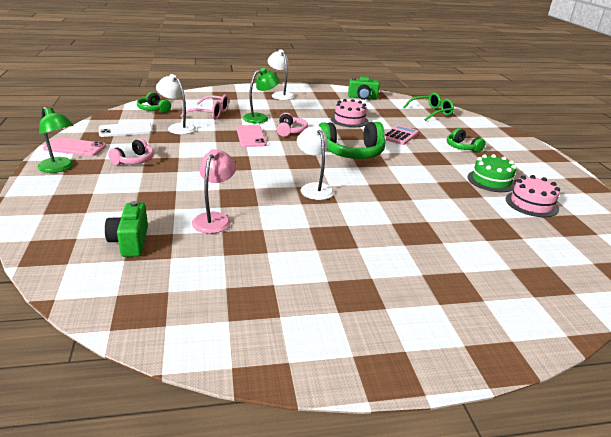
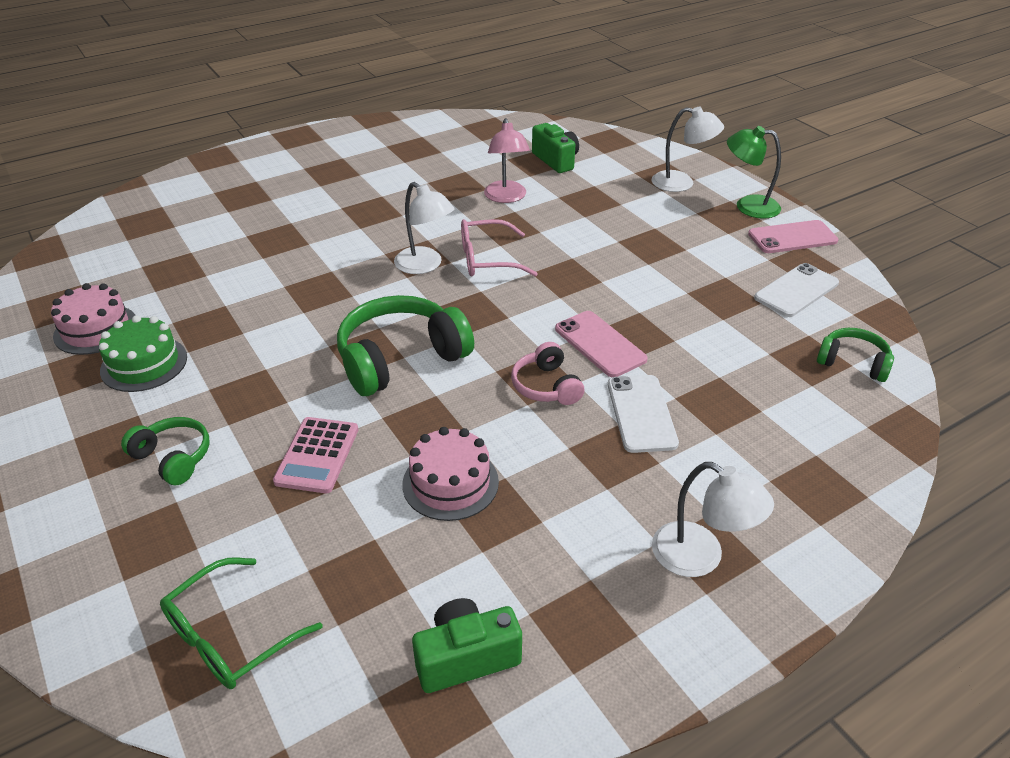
camera: 160 degrees right, 10 degrees up
pink headphones [108,138,154,165] -> none
white lamp [156,74,196,134] -> white lamp moved to [652,107,724,192]
pink glasses [180,94,229,119] -> pink glasses moved to [461,219,538,276]
green lamp [243,68,280,123] -> white phone [608,375,679,453]

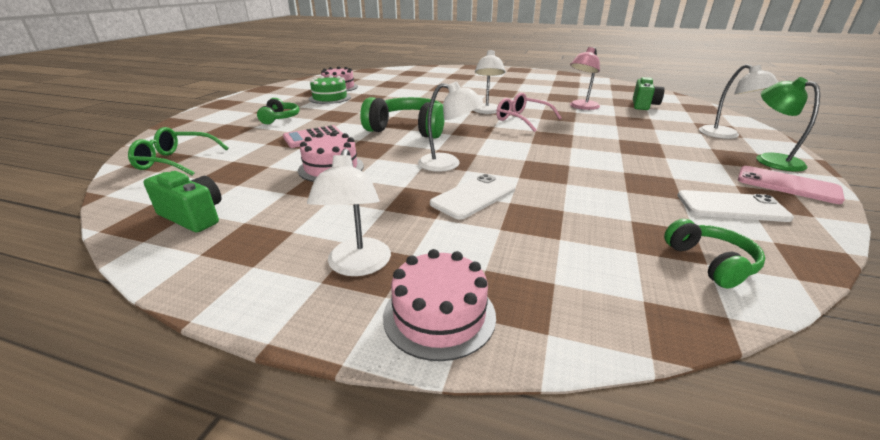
camera: 50 degrees right, 10 degrees down
pink headphones [511,342,584,405] -> white lamp [418,81,483,172]
pink phone [555,311,648,377] -> none
none -> pink cake [383,249,496,361]

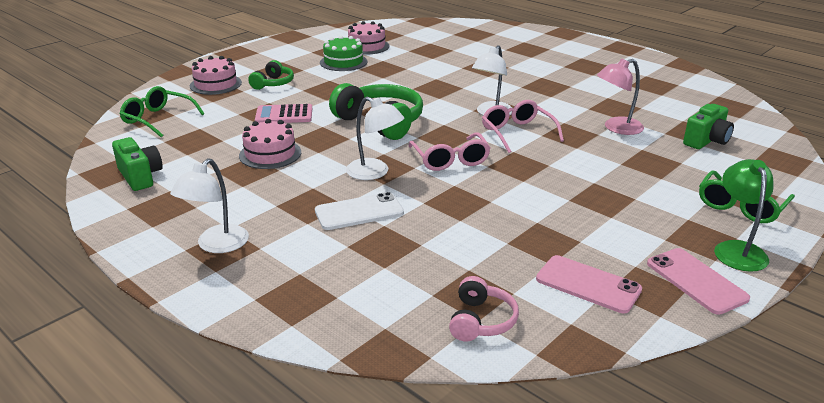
camera: 25 degrees right, 0 degrees up
pink cake [383,249,496,361] -> pink cake moved to [190,56,242,95]
green headphones [664,219,765,289] -> pink headphones [449,276,519,342]
white phone [677,190,794,222] -> pink phone [536,255,642,313]
white lamp [699,64,778,139] -> green glasses [699,170,795,223]
none -> pink glasses [409,132,490,171]

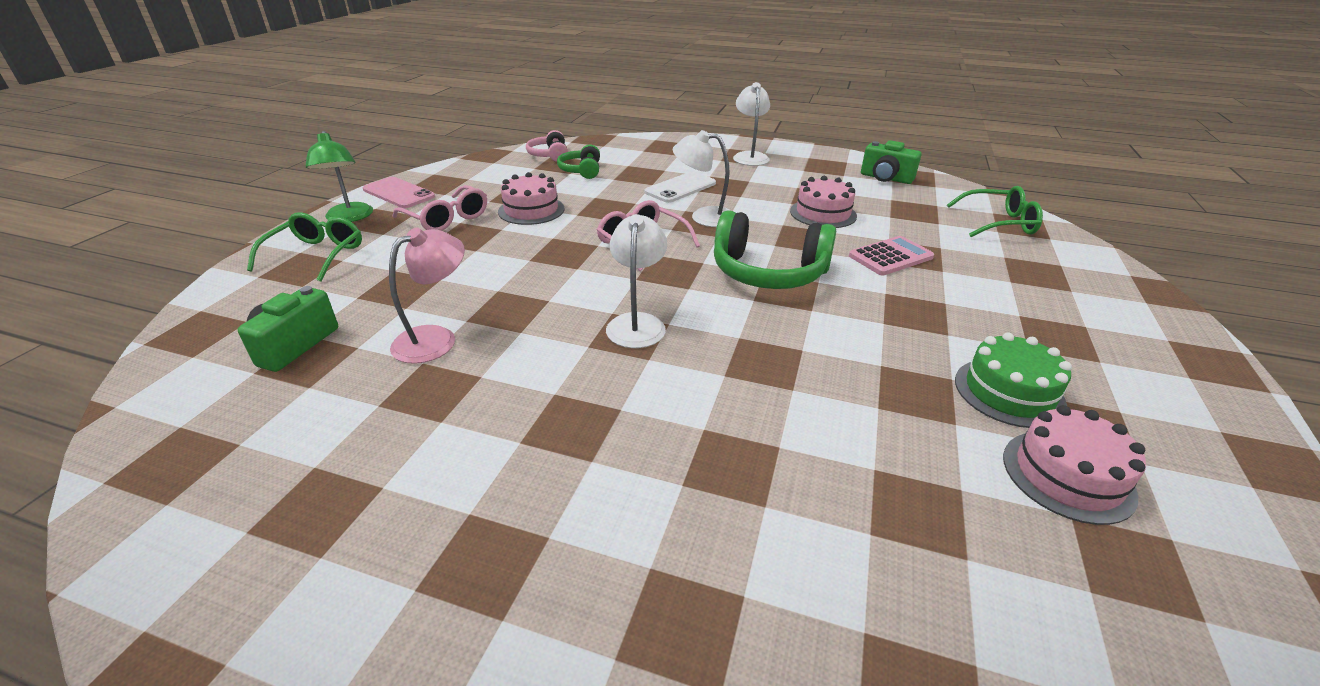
camera: 155 degrees right, 5 degrees up
pink cake [190,56,242,95] -> pink cake moved to [498,172,564,225]
green headphones [248,60,294,90] -> green headphones moved to [557,144,600,179]
pink glasses [482,100,564,153] -> pink glasses moved to [393,185,487,231]
pink phone [536,255,642,313] -> none

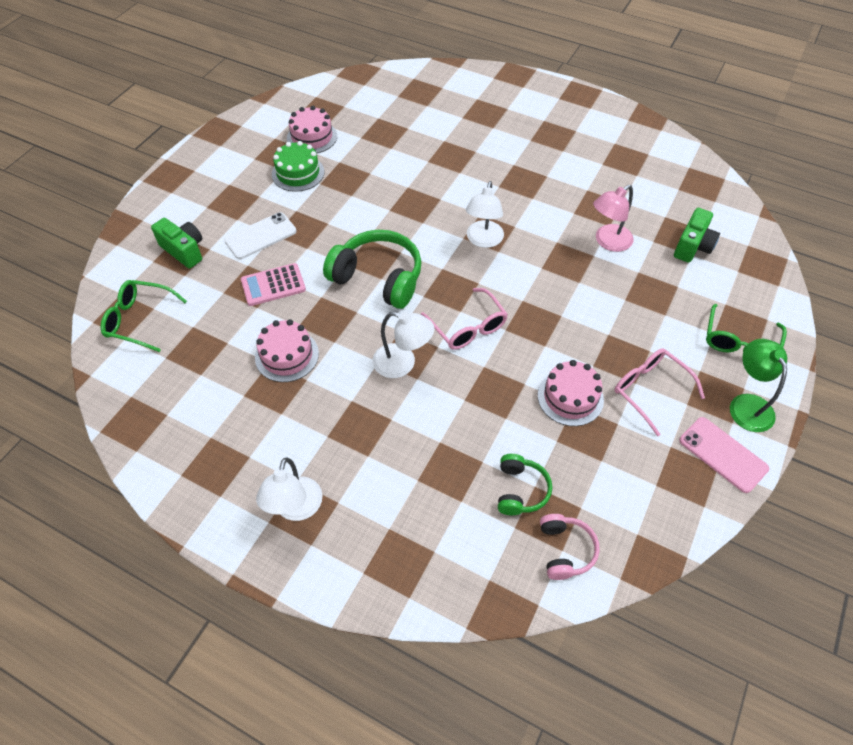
camera: 170 degrees left, 20 degrees up
white phone [645,172,716,203] -> white phone moved to [224,212,296,259]
green camera [861,140,922,184] -> green camera moved to [151,218,202,269]

